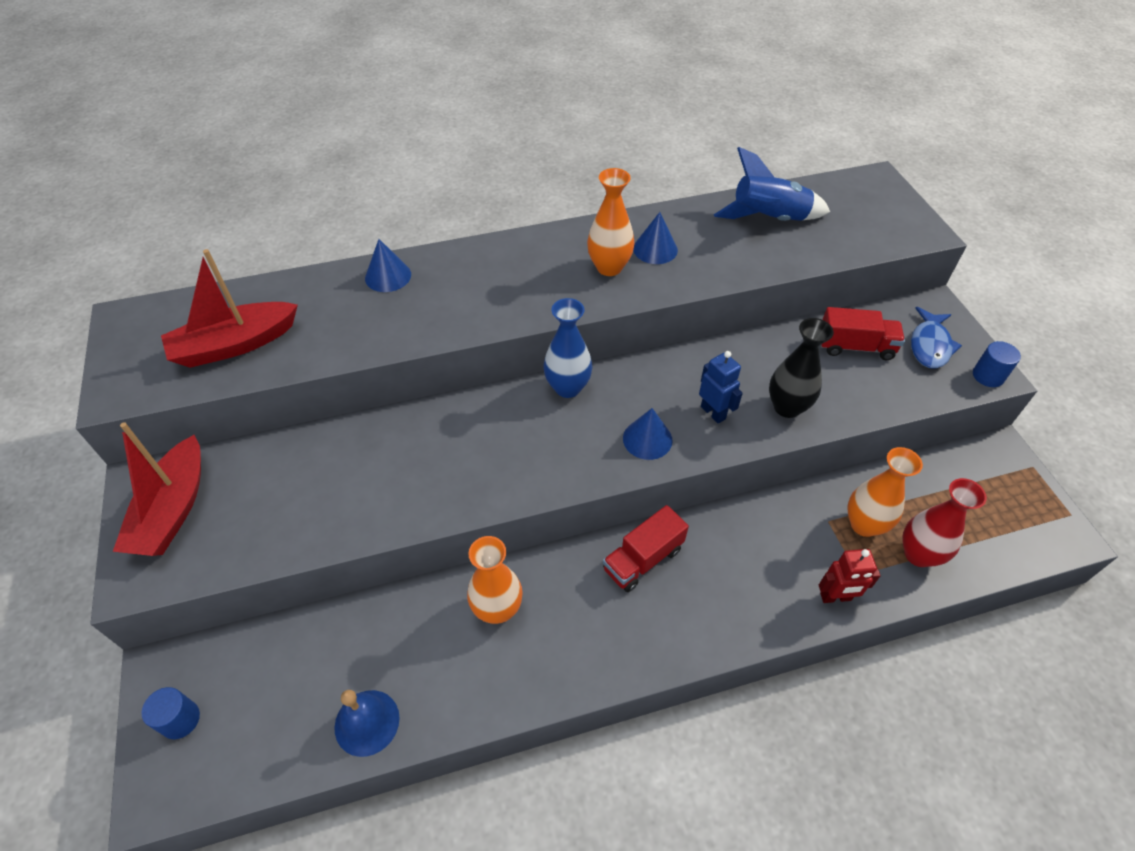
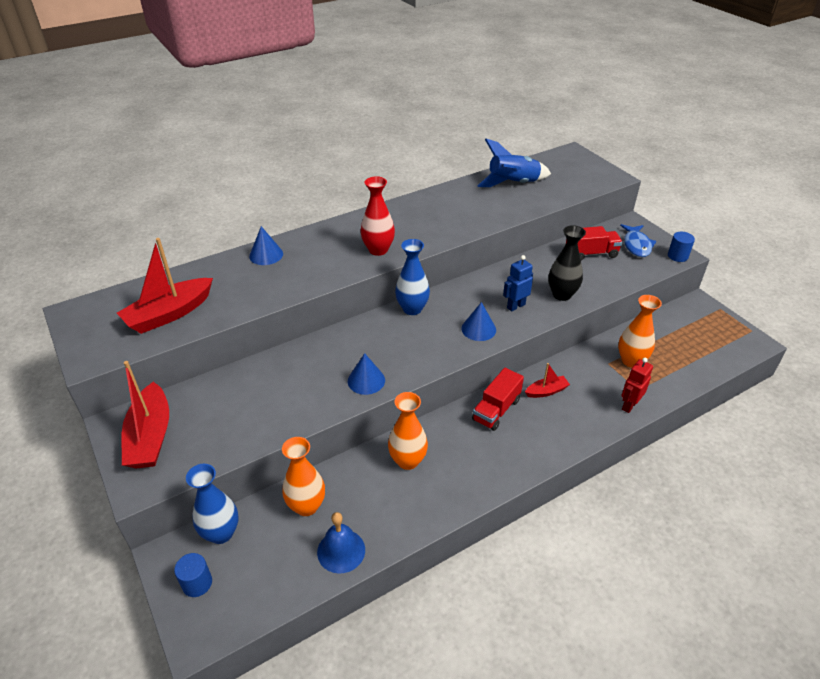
camera: 15 degrees left, 10 degrees down
orange vase [587,168,635,276] -> orange vase moved to [282,437,325,516]
blue cone [633,212,678,264] -> blue cone moved to [348,353,385,395]
blue robot [699,351,743,424] -> blue robot turned 75 degrees counterclockwise [503,255,533,312]
red robot [819,549,881,603] -> red robot turned 150 degrees clockwise [621,358,653,413]
red vase [902,478,987,567] -> red vase moved to [360,176,395,256]
none -> blue vase [186,464,239,544]
none -> red boat [525,363,570,398]

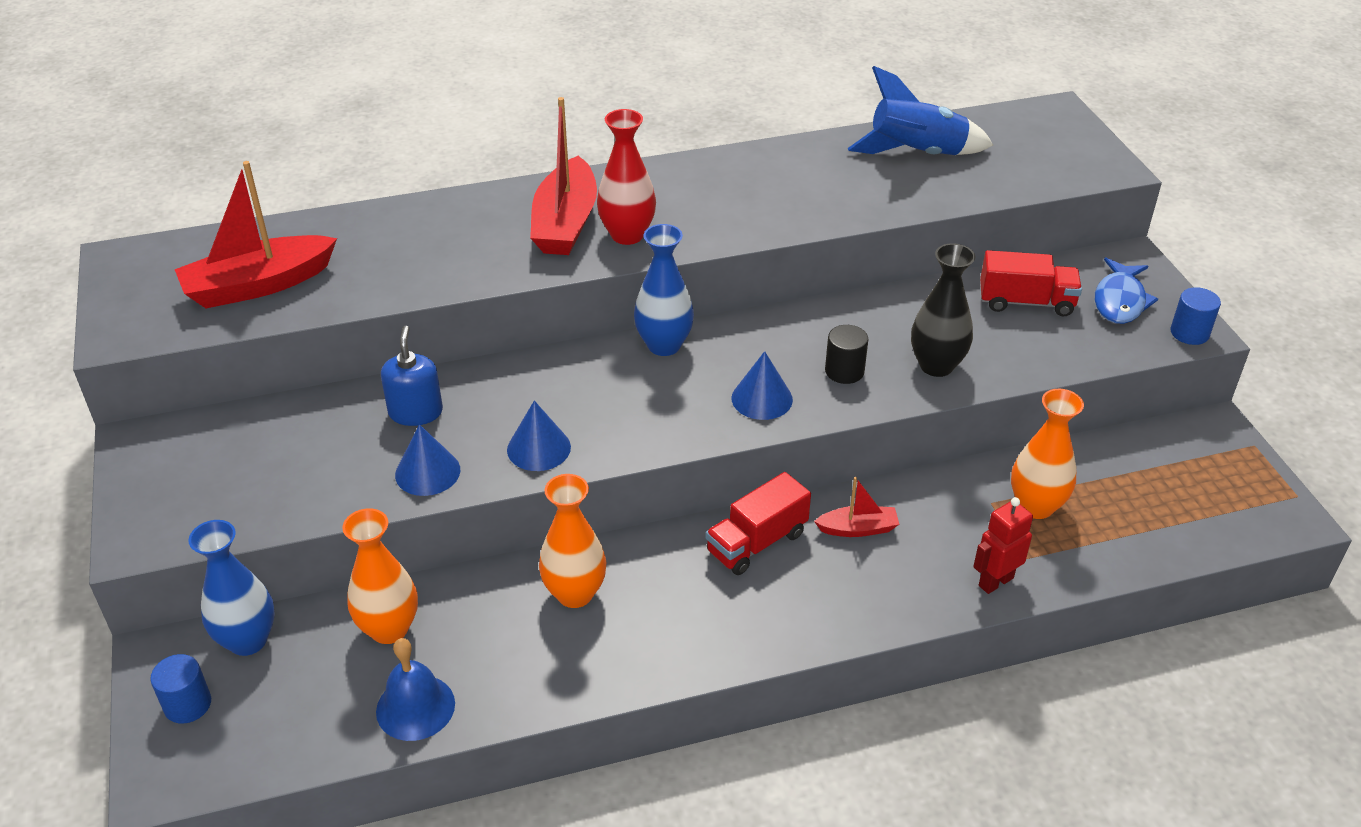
camera: 15 degrees right, 0 degrees up
red boat [121,361,169,468] -> red boat moved to [530,97,597,255]
blue cone [249,226,283,265] -> blue cone moved to [395,424,460,496]
blue robot [503,255,533,312] -> black cylinder [825,325,869,384]
none -> blue soap dispenser [381,326,443,426]

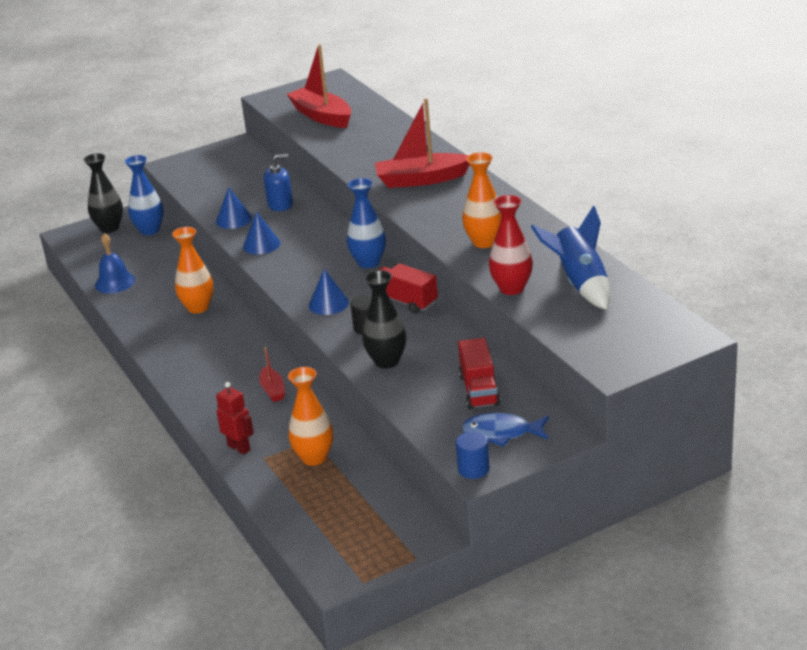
camera: 80 degrees right, 10 degrees down
blue cylinder [150,654,211,724] -> black vase [84,153,123,233]
orange vase [342,508,418,644] -> orange vase moved to [462,152,502,248]
red vase [597,109,656,245] -> red vase moved to [489,195,533,295]
red truck [706,472,811,575] -> red truck moved to [372,264,438,314]

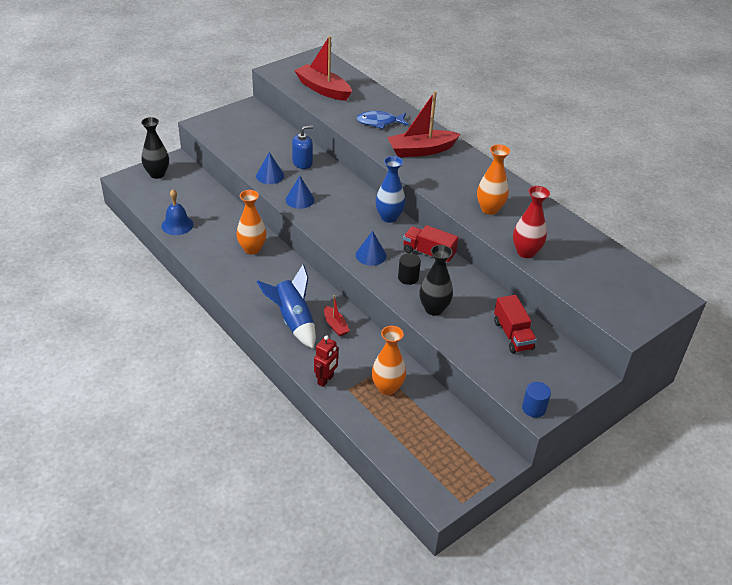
camera: 15 degrees left, 10 degrees up
blue vase [125,155,164,235] -> none
red robot [216,382,254,455] -> red robot turned 90 degrees clockwise [314,335,339,387]
blue fish [462,413,549,447] -> blue fish moved to [356,111,408,129]
blue rocket [531,205,610,310] -> blue rocket moved to [257,265,316,349]

